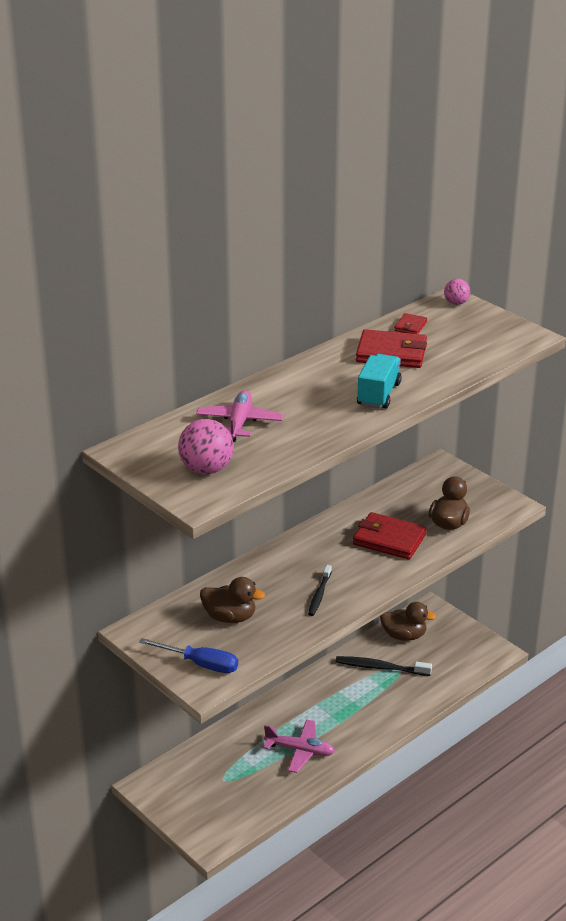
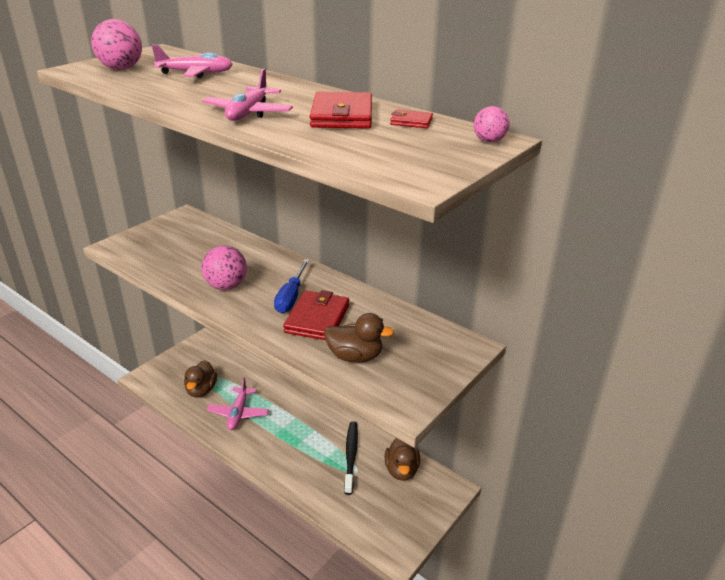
camera: 80 degrees right, 0 degrees up
blue screwdriver [139,638,238,673] -> blue screwdriver moved to [274,259,310,313]
brown duck [200,577,265,623] -> brown duck moved to [184,360,217,398]
black toothbrush [308,565,332,616] -> pink ball [201,246,247,290]
turquoise truck [357,354,402,409] -> pink plane [202,69,293,121]

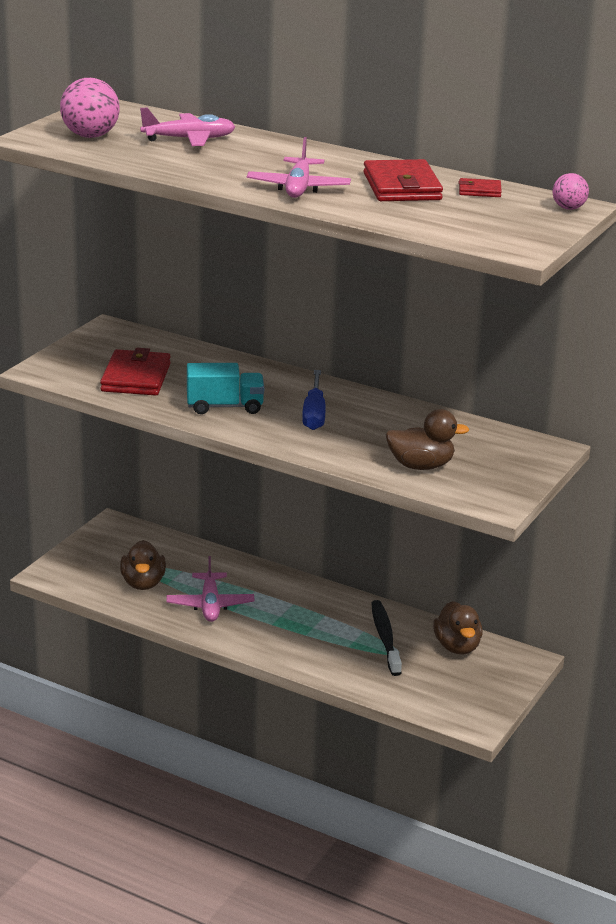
camera: 10 degrees left, 5 degrees down
pink ball [201,246,247,290] -> turquoise truck [187,363,264,414]
red wallet [283,290,349,340] -> red wallet moved to [100,348,171,395]

